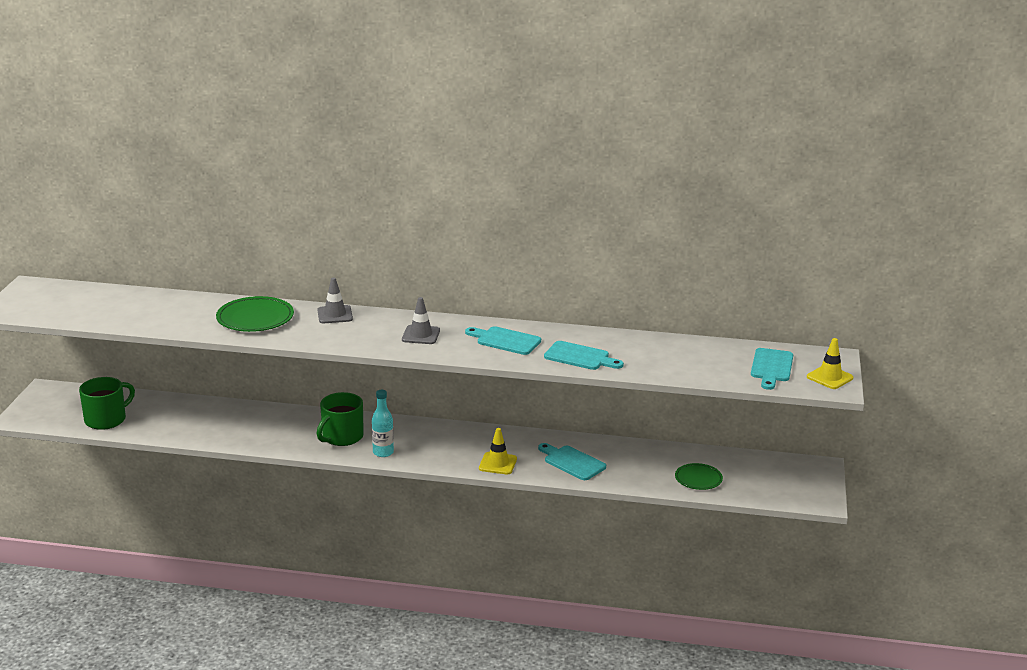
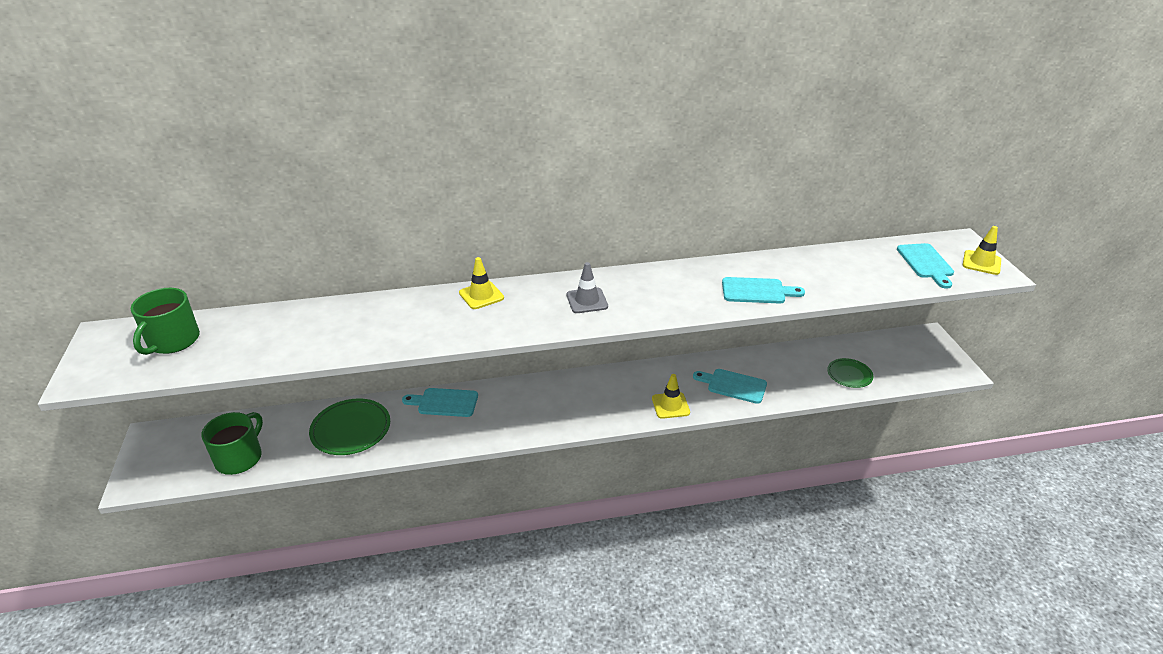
camera: 20 degrees left, 10 degrees up
green plate [216,296,294,332] -> green plate moved to [309,398,390,455]
grey traffic cone [317,278,353,323] -> yellow traffic cone [459,257,504,309]
green mug [317,392,364,446] -> green mug moved to [130,288,200,355]
turquoise bottle [372,390,394,457] -> none
turquoise cutting board [465,326,541,355] -> turquoise cutting board moved to [402,388,478,417]

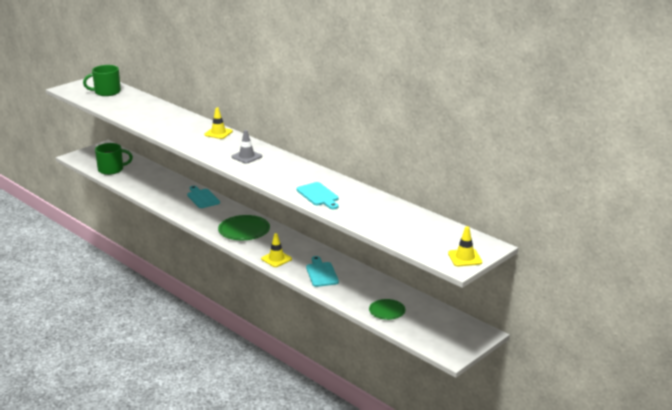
camera: 55 degrees right, 10 degrees down
green plate [309,398,390,455] -> green plate moved to [218,215,270,240]
turquoise cutting board [897,243,954,289] -> none

